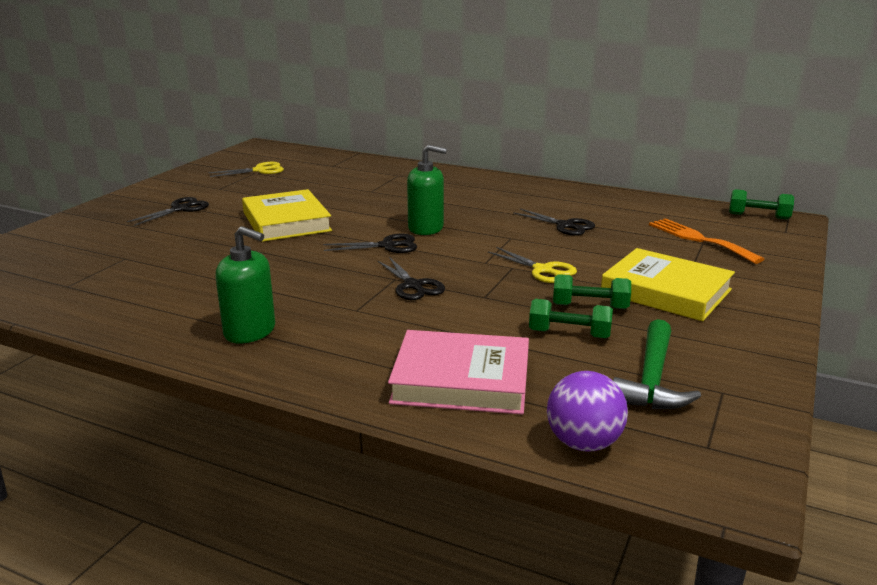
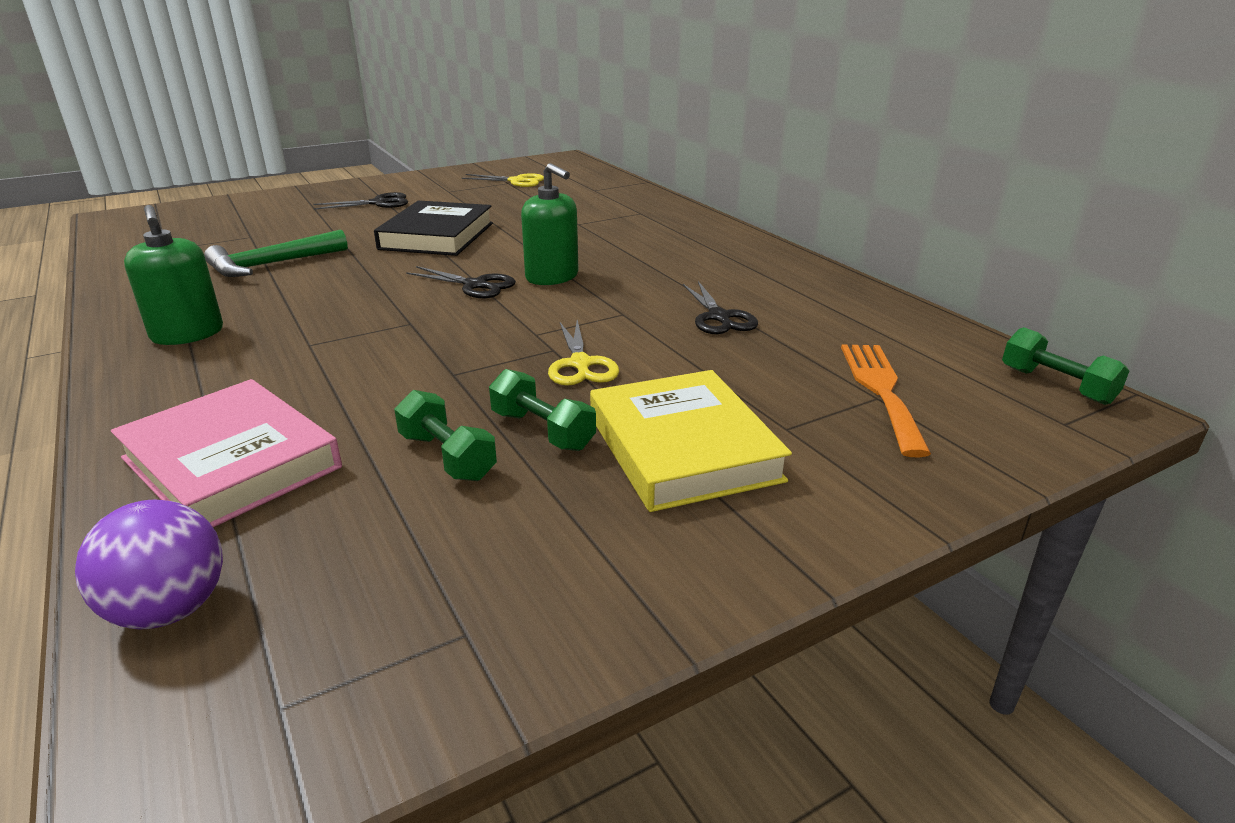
camera: 35 degrees right, 5 degrees up
yellow book [242,189,332,242] -> black book [374,200,493,256]
black scissors [377,257,445,300] -> none
green hammer [613,319,701,409] -> green hammer moved to [204,229,348,277]

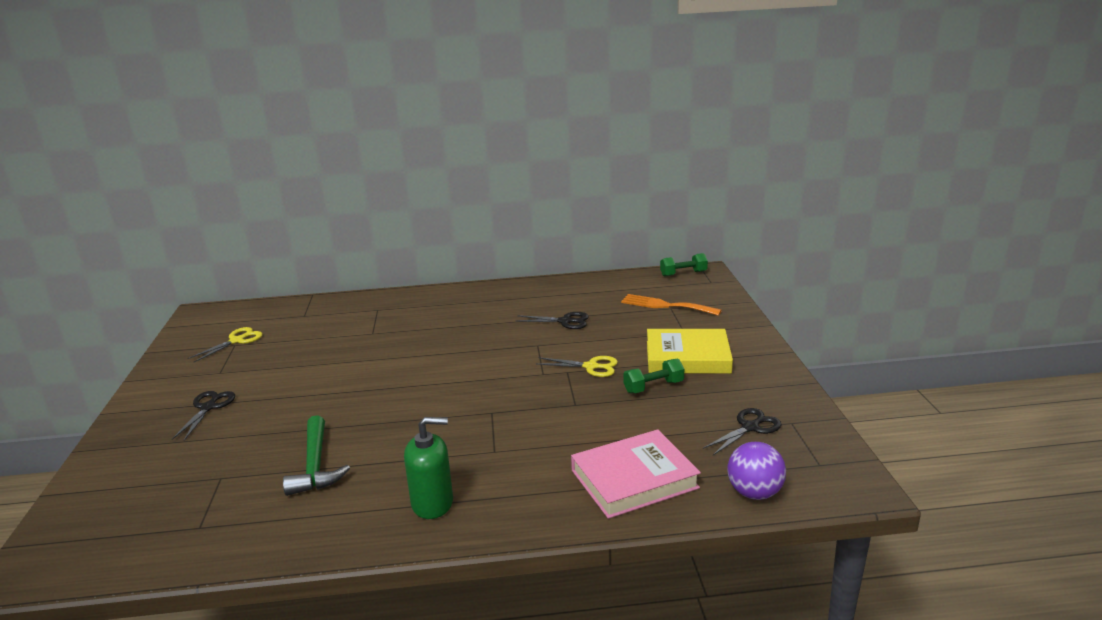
camera: 65 degrees left, 5 degrees down
black book [374,200,493,256] -> none
green dumbbell [394,390,497,481] -> none
black scissors [406,266,516,298] -> black scissors moved to [703,408,782,455]
green soap dispenser [521,163,579,285] -> none

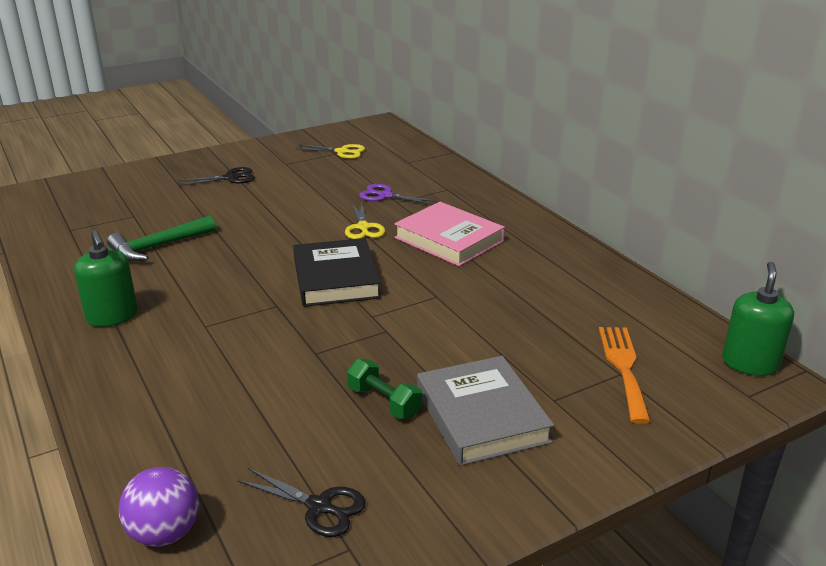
camera: 65 degrees right, 5 degrees up
black scissors [516,312,589,329] -> none
yellow scissors [536,356,618,377] -> yellow scissors moved to [345,202,385,239]
pink book [571,429,701,519] -> pink book moved to [394,202,505,266]
yellow book [647,329,733,374] -> grey book [417,356,554,466]
green dumbbell [660,253,708,277] -> green soap dispenser [722,262,794,376]
none -> black book [293,238,381,307]
none -> purple scissors [359,184,438,205]

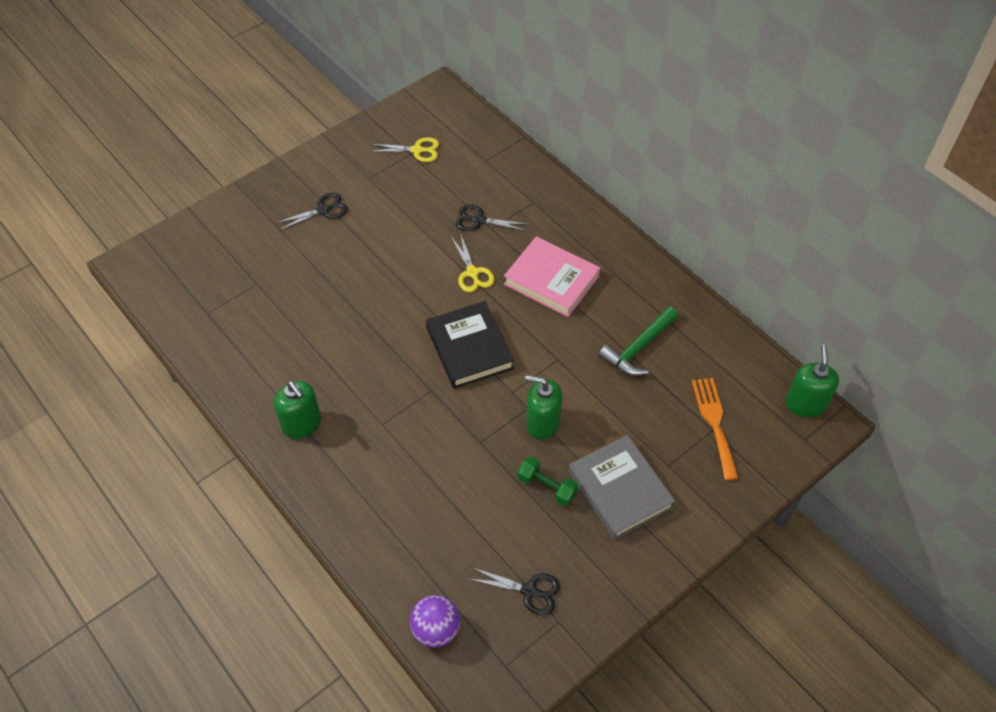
camera: 10 degrees left, 25 degrees up
green hammer [107,215,216,261] -> green hammer moved to [598,306,678,376]
purple scissors [359,184,438,205] -> black scissors [455,204,529,231]
none -> green soap dispenser [525,375,562,440]

